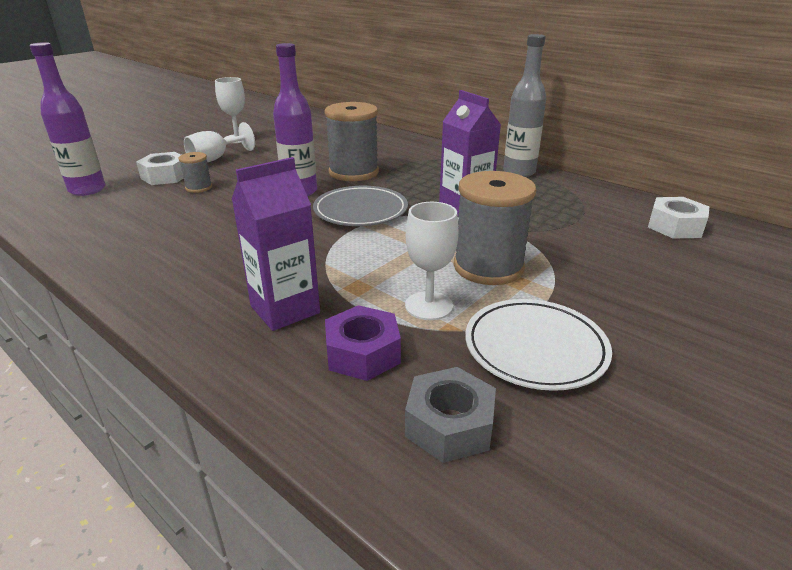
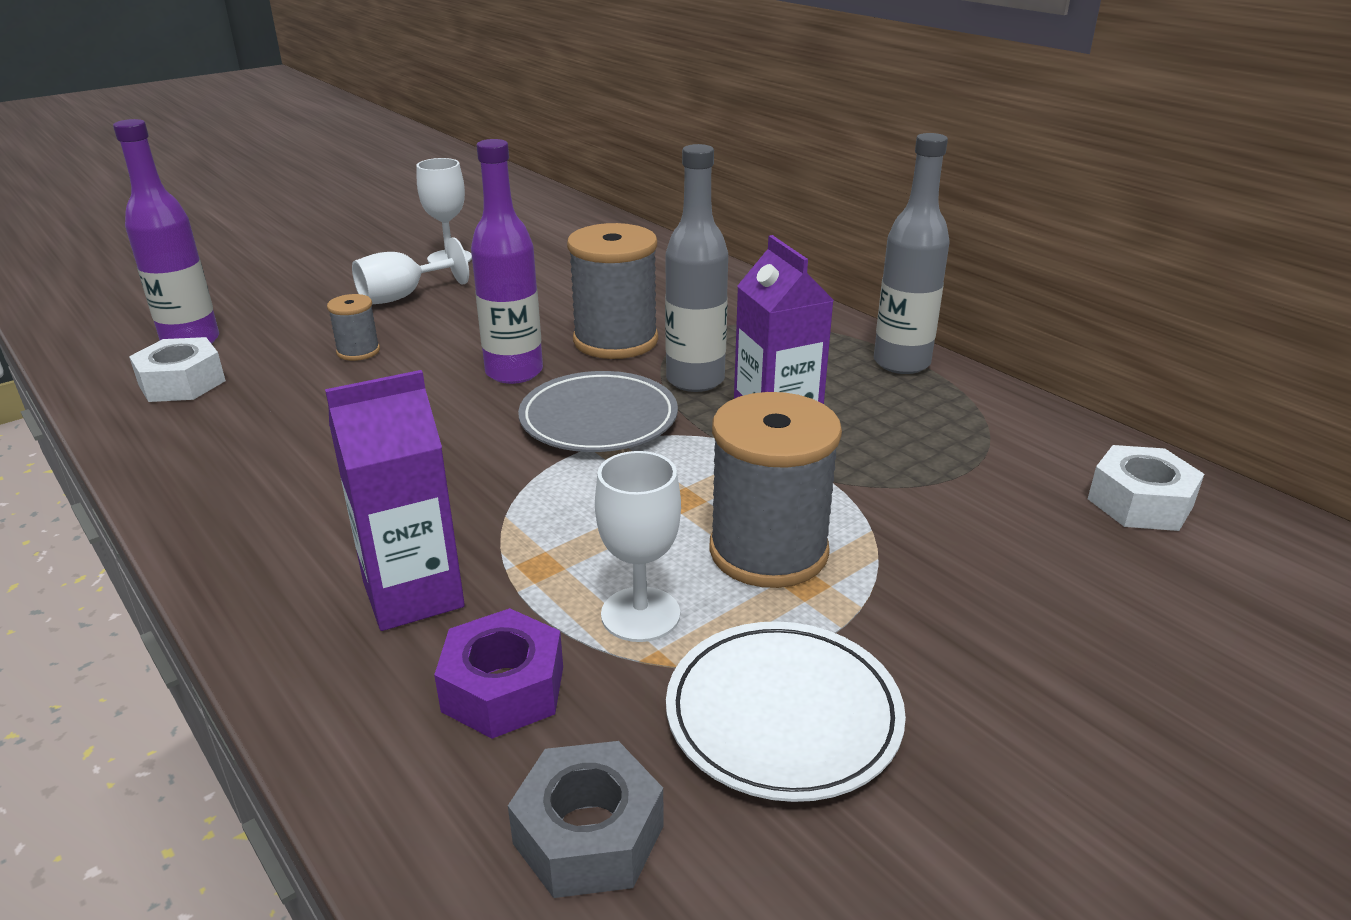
camera: 10 degrees right, 0 degrees up
white nut [136,152,183,185] -> white nut moved to [129,337,226,402]
none -> grey bottle [665,144,728,392]

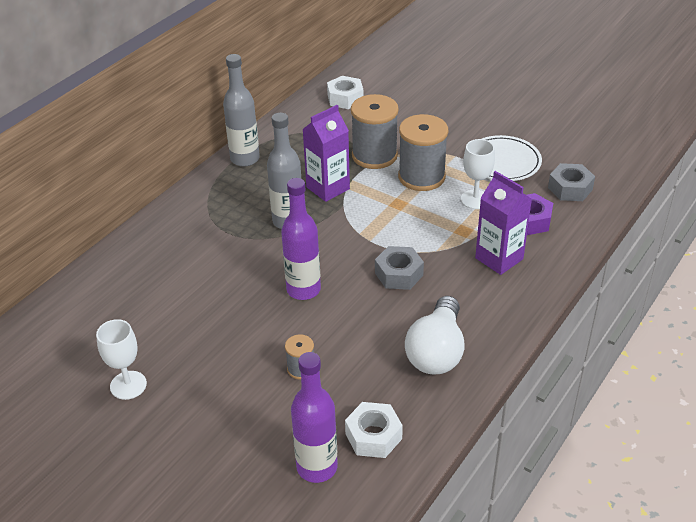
camera: 105 degrees left, 10 degrees up
white goblet [352,237,469,305] -> none
grey plate [518,371,678,452] -> none
grey spool [567,223,658,359] -> grey spool moved to [351,94,399,169]
none -> grey nut [375,246,424,290]
none -> white light bulb [405,296,465,374]

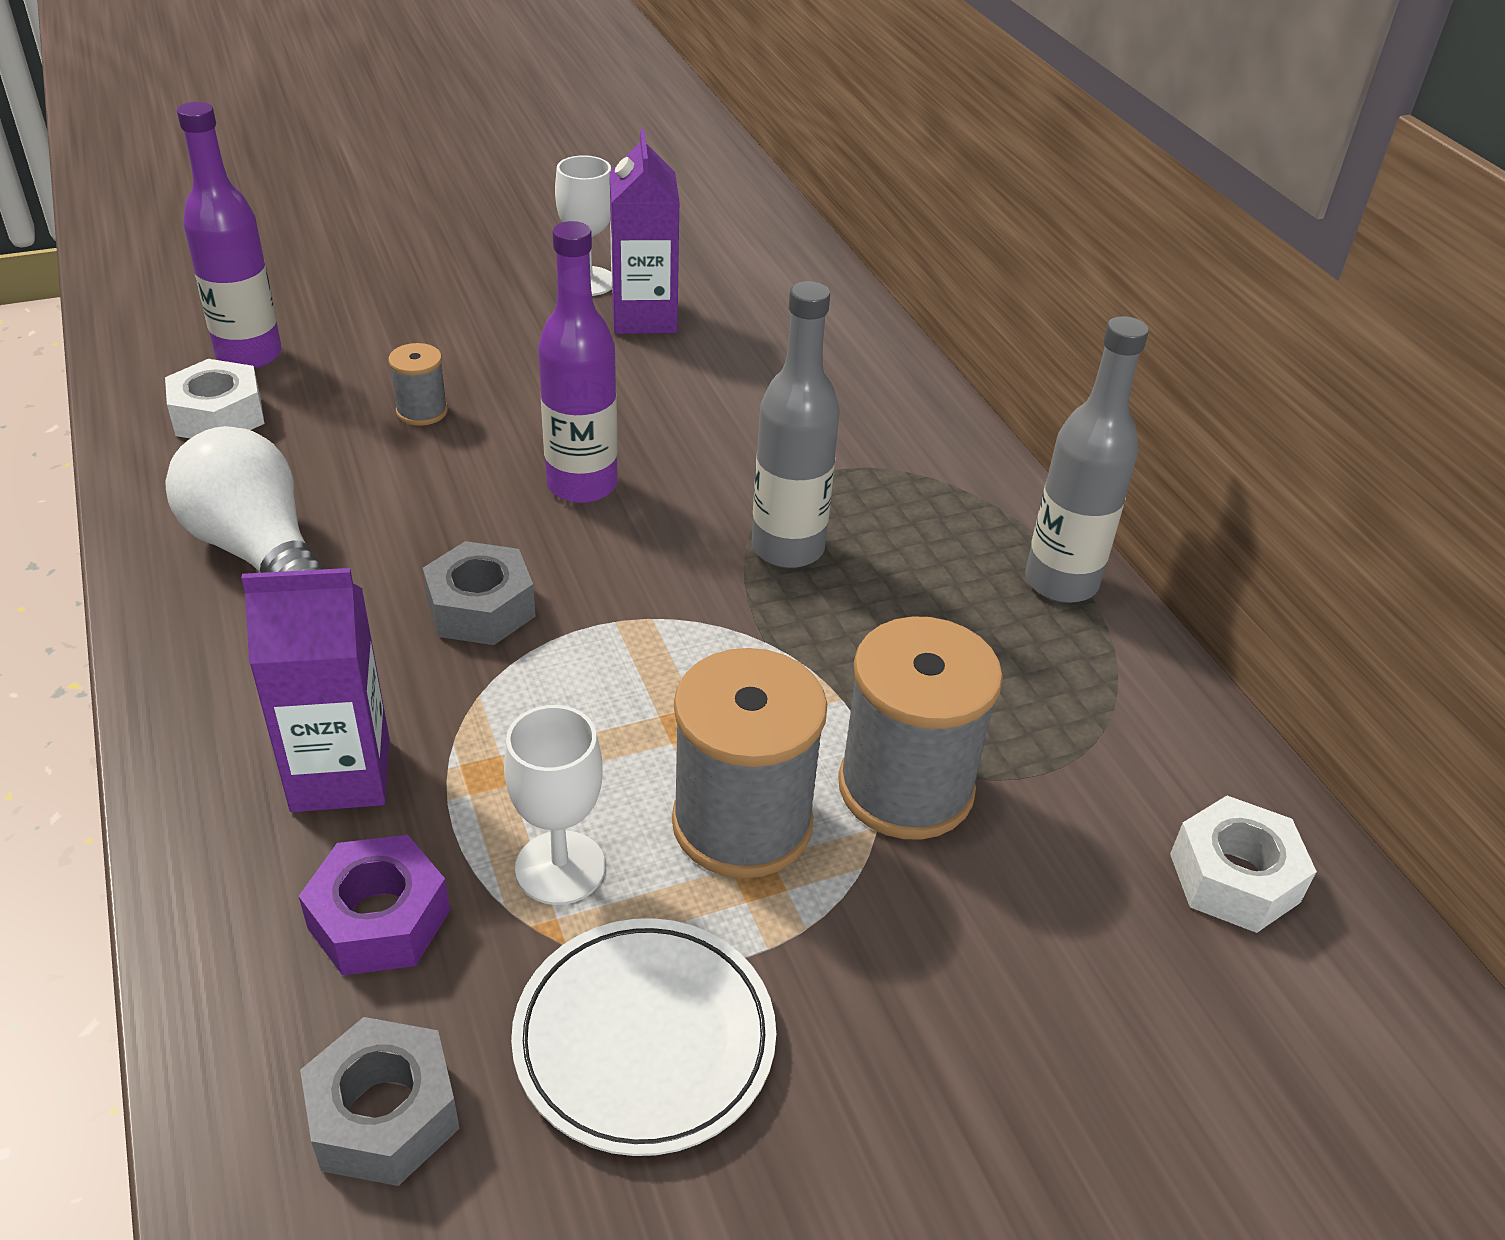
camera: 120 degrees right, 0 degrees up
purple carton [303,105,350,202] -> purple carton moved to [610,129,680,334]

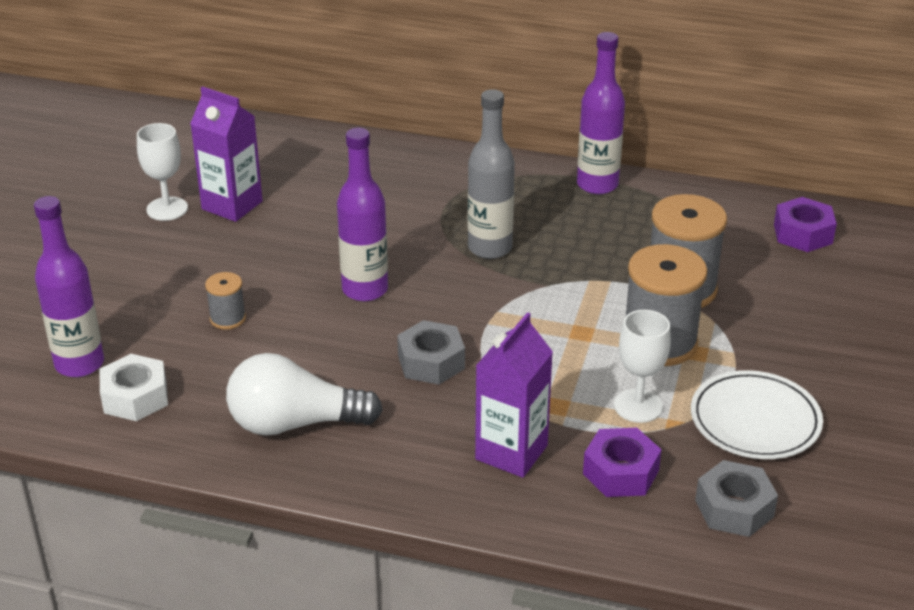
camera: 50 degrees left, 5 degrees down
grey bottle [1025,316,1149,603] -> purple bottle [577,32,625,194]
white nut [1170,796,1317,933] -> purple nut [774,197,837,252]

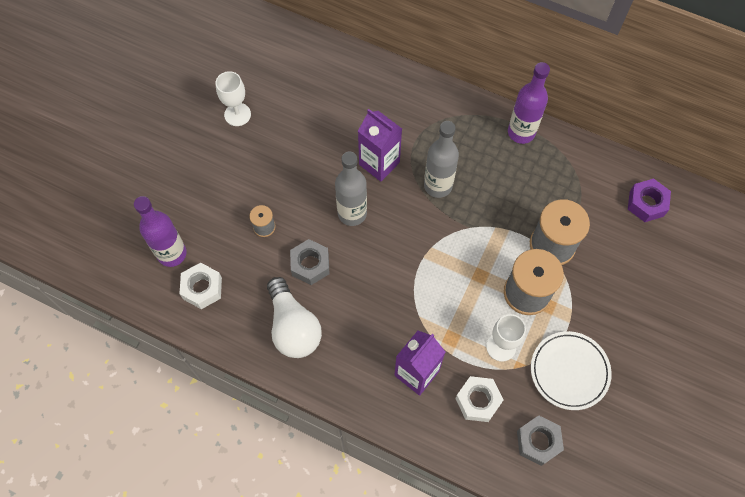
camera: 10 degrees right, 30 degrees up
purple carton [190,86,263,222] -> purple carton moved to [358,109,402,182]
white light bulb [226,353,383,436] -> white light bulb turned 120 degrees counterclockwise [267,277,322,358]
purple bottle [337,128,388,301] -> grey bottle [335,152,367,226]
grey nut [397,320,465,385] -> grey nut moved to [290,239,330,285]
purple nut [583,428,662,497] -> white nut [455,376,503,422]

